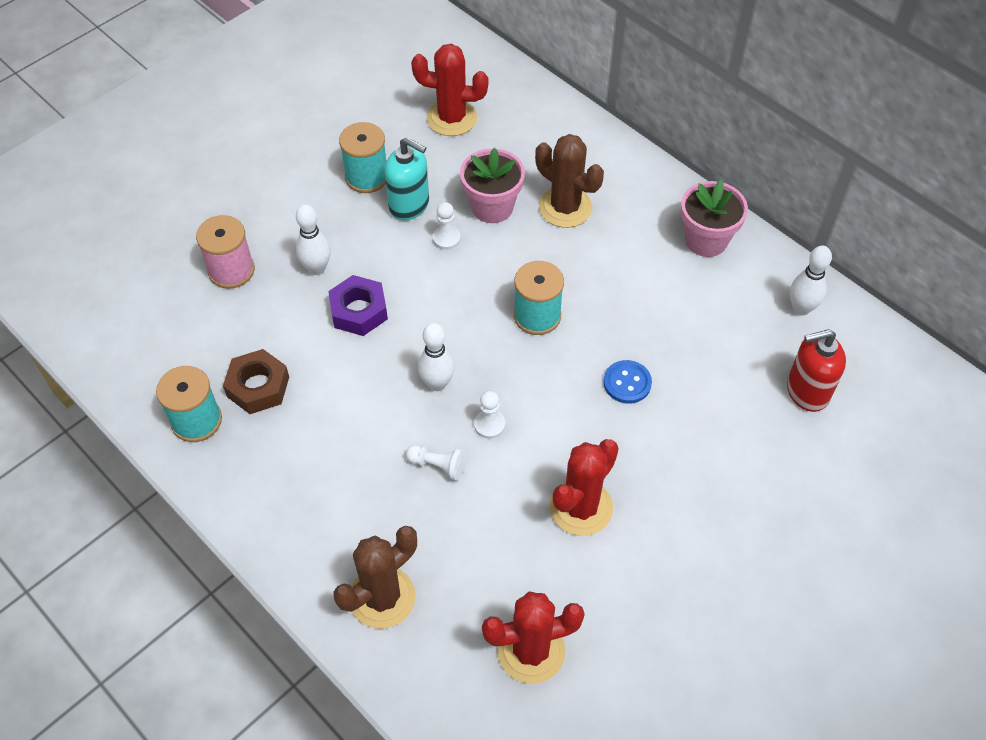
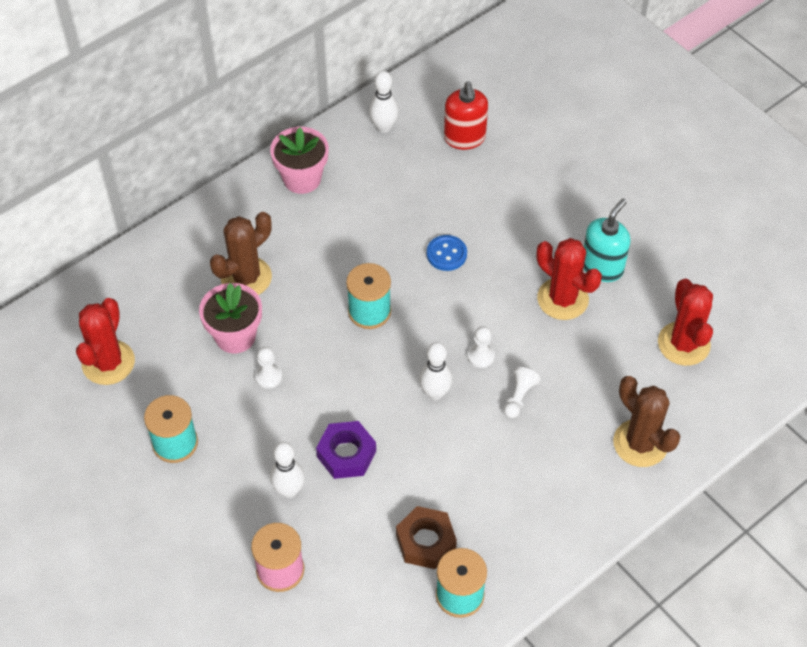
camera: 85 degrees left, 0 degrees up
turquoise soap dispenser [384,137,429,221] -> turquoise soap dispenser moved to [584,199,631,282]

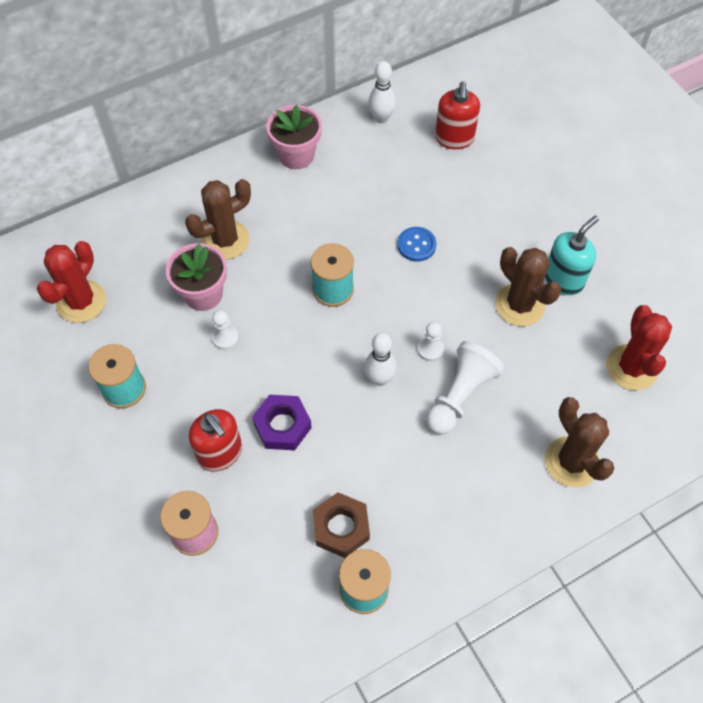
camera: 10 degrees right, 5 degrees up
white bowling pin [270,442,305,498] -> red soap dispenser [189,409,242,472]
white pawn [504,367,541,418] -> white pawn [426,341,504,434], size x1.85
red cactus [536,238,602,320] -> brown cactus [495,247,561,326]

